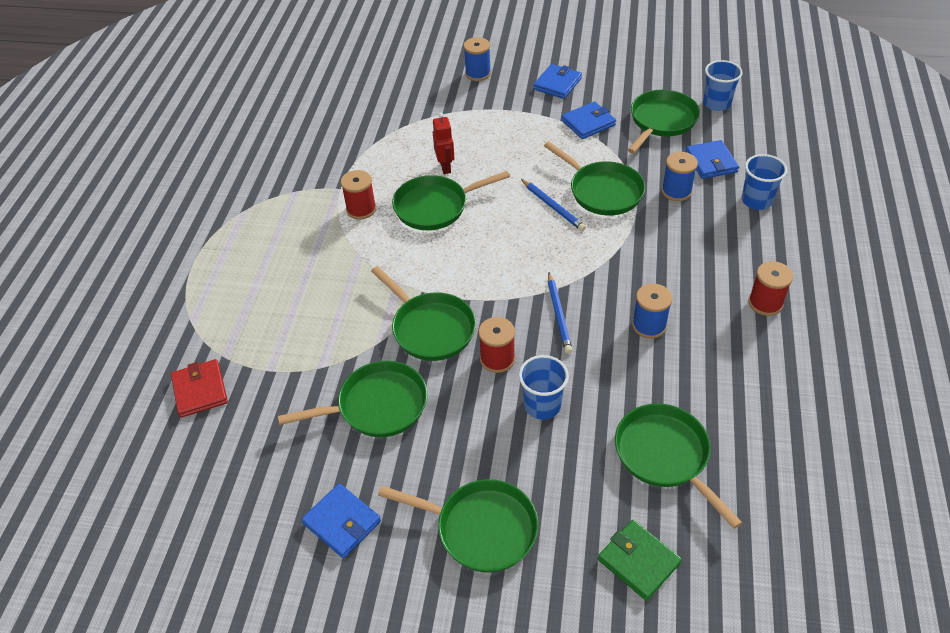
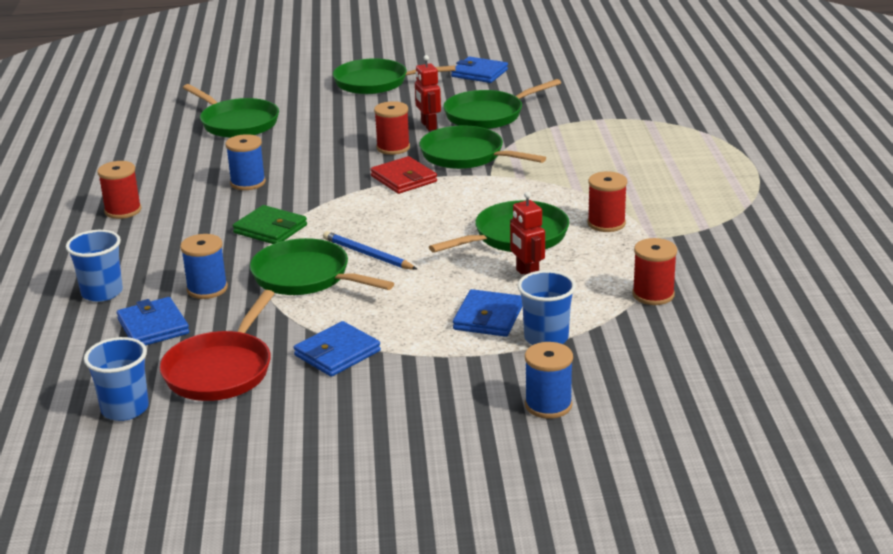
camera: 165 degrees right, 20 degrees down
red wallet [171,359,228,417] -> red wallet moved to [370,156,437,194]
blue cup [519,355,569,420] -> blue cup moved to [518,270,576,345]
blue wallet [533,64,582,99] -> blue wallet moved to [453,289,523,337]
blue pencil [548,273,572,354] -> none
green wallet [598,520,682,601] -> green wallet moved to [233,205,307,244]
green pan [628,90,700,153] -> red pan [160,290,275,401]
none -> red robot [415,55,441,131]
none -> red spool [632,238,677,305]

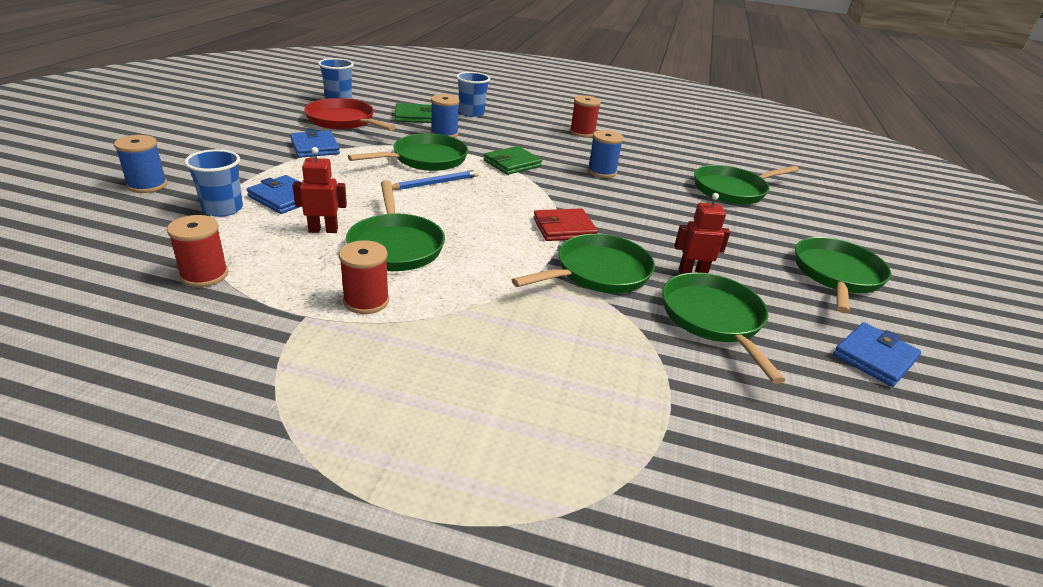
camera: 105 degrees right, 5 degrees up
blue wallet [117,297,189,346] -> green wallet [395,103,432,123]
red spool [374,101,410,155] -> none

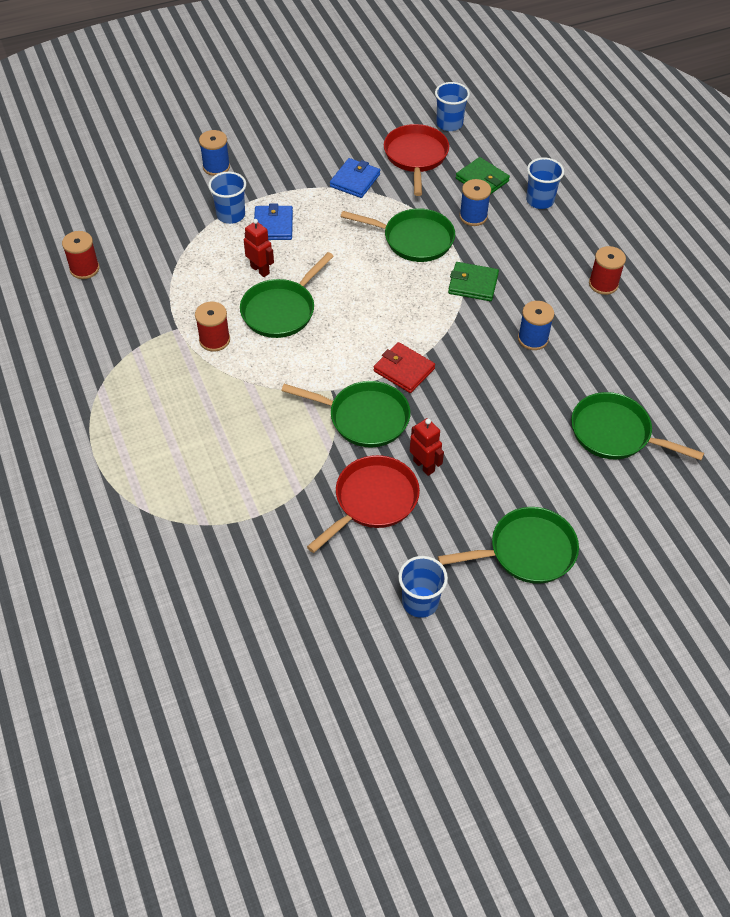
camera: 55 degrees right, 20 degrees up
red spool [167,215,228,287] -> red spool moved to [62,231,99,279]
blue pencil [392,170,479,190] -> none
green pan [662,272,785,384] -> red pan [307,455,420,553]
blue wallet [833,322,921,387] -> blue cup [398,556,448,618]

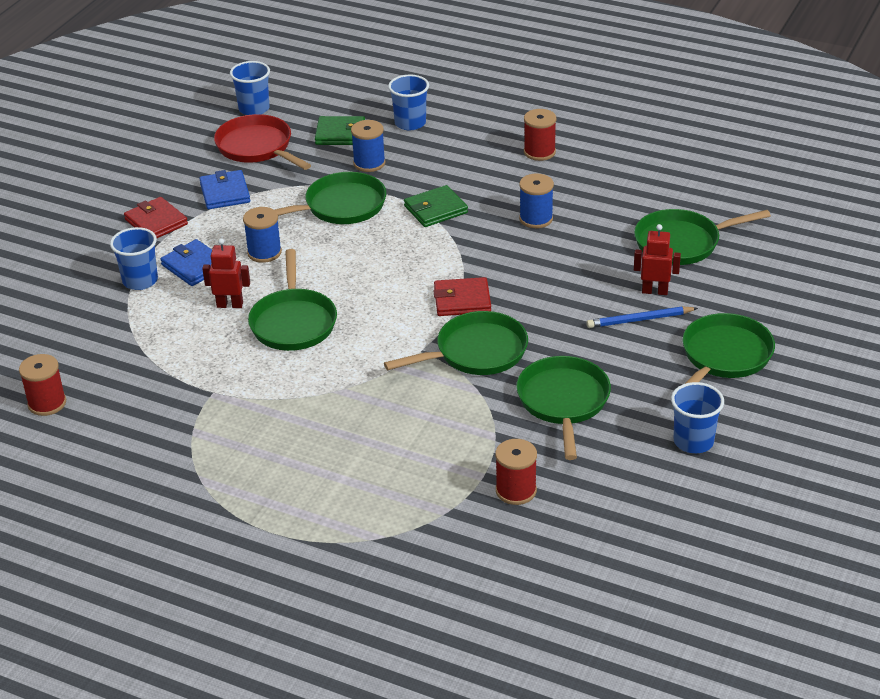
camera: 40 degrees left, 15 degrees down
red spool [195,302,230,351] -> red spool moved to [495,439,537,505]
blue spool [199,130,230,176] -> blue spool moved to [243,207,282,263]
red pan [307,455,420,553] -> green pan [516,356,611,460]
red robot [410,418,444,476] -> red robot moved to [634,224,681,295]
none -> red wallet [124,197,188,238]
none -> blue pencil [586,306,698,328]

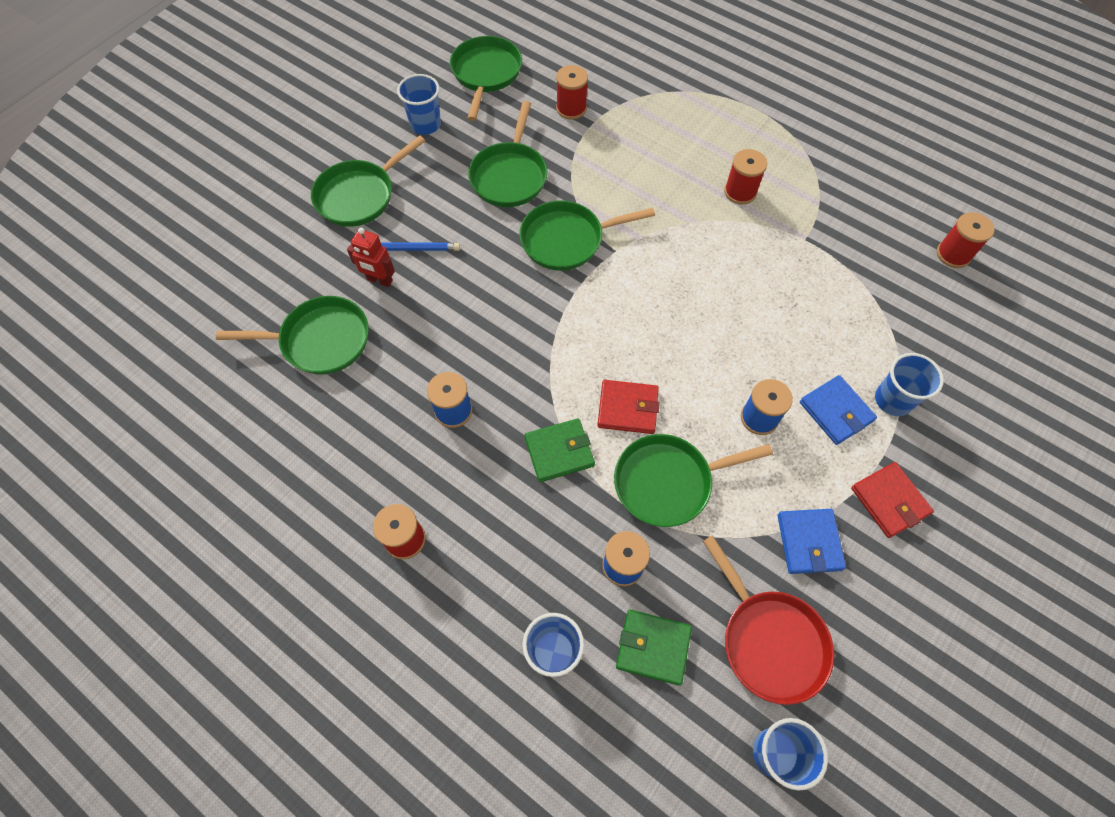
camera: 170 degrees left, 25 degrees up
red robot [202,238,250,308] -> none
green pan [248,249,337,351] -> green pan moved to [450,36,522,121]
red wallet [433,277,491,316] -> red wallet moved to [597,380,659,434]
none -> red spool [724,149,767,204]

